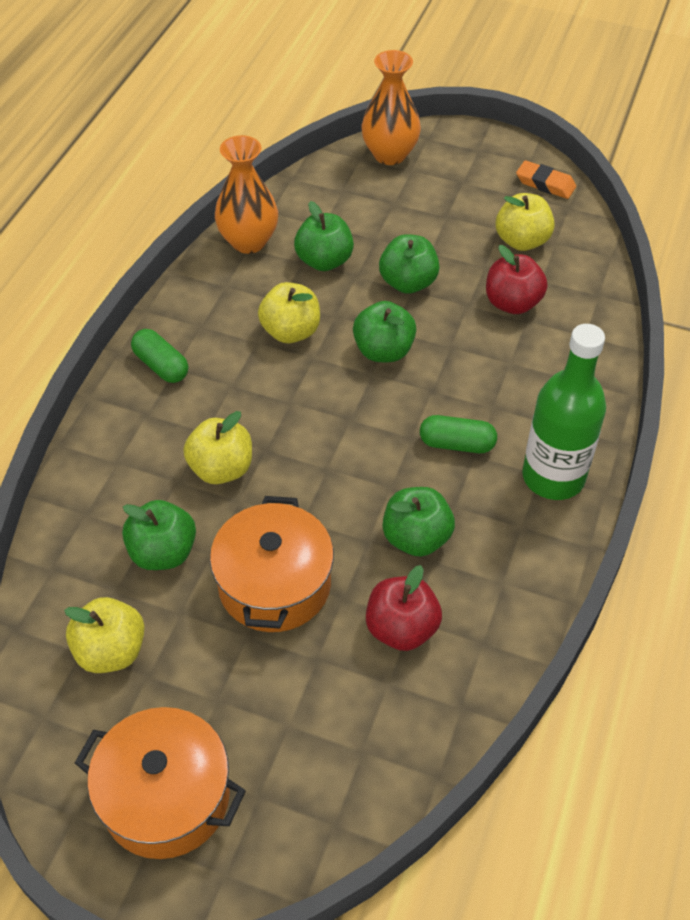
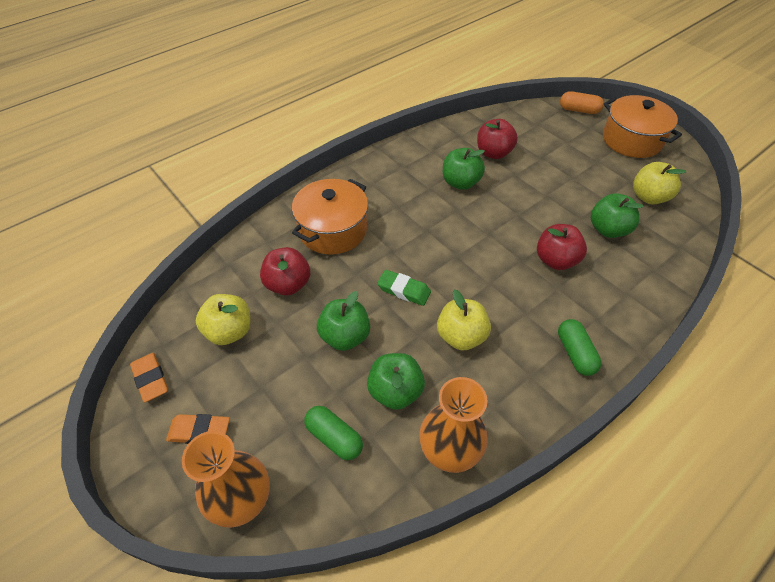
camera: 150 degrees left, 0 degrees up
yellow apple [183,411,252,484] -> red apple [537,224,587,270]
orange pot [210,496,334,632] -> orange pot moved to [292,179,368,255]
green apple [353,301,416,362] -> green eraser [377,270,431,306]
green capsule [420,415,497,453] -> green capsule moved to [305,406,363,460]
green bottle [522,324,606,500] -> none
none -> orange eraser [166,414,230,444]
none -> orange capsule [560,91,604,114]

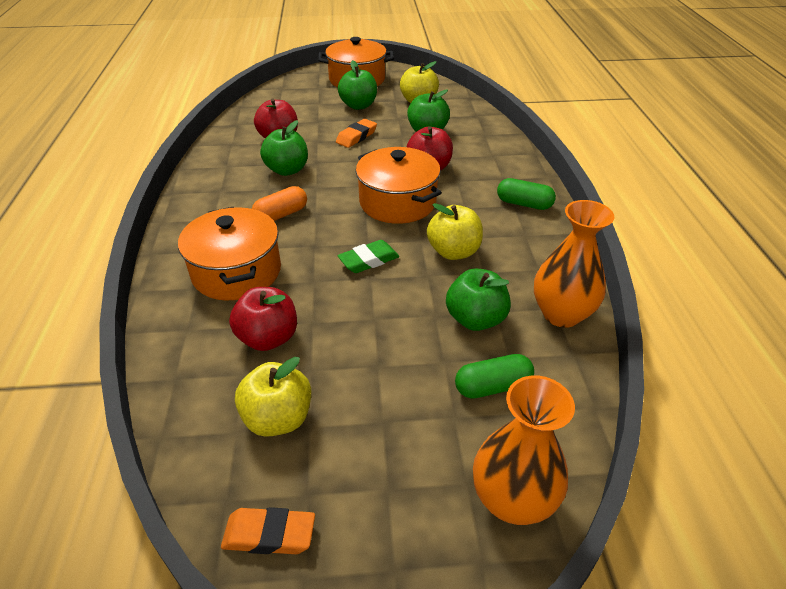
camera: 55 degrees left, 10 degrees down
orange eraser [166,414,230,444] -> orange eraser moved to [336,119,377,148]
green apple [317,291,370,351] -> green apple moved to [338,60,377,110]
orange capsule [560,91,604,114] -> orange capsule moved to [252,186,307,221]
none -> orange pot [356,147,442,224]

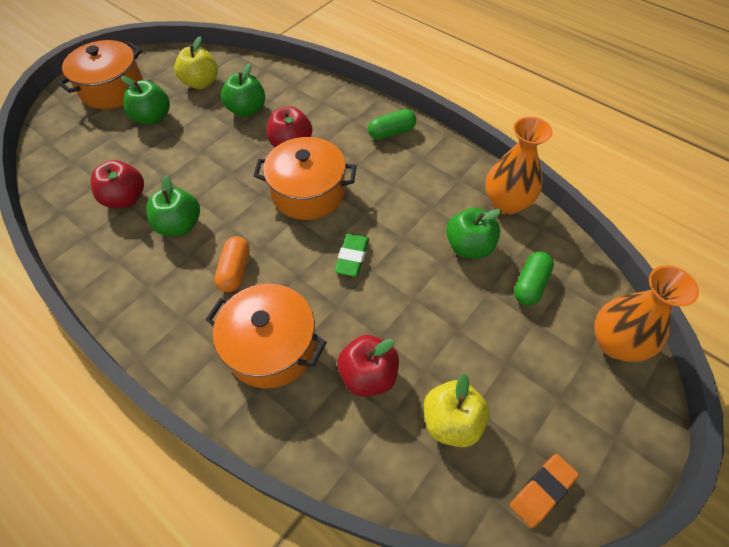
camera: 45 degrees left, 15 degrees up
orange eraser [336,119,377,148] -> none
yellow apple [427,203,483,260] -> none

